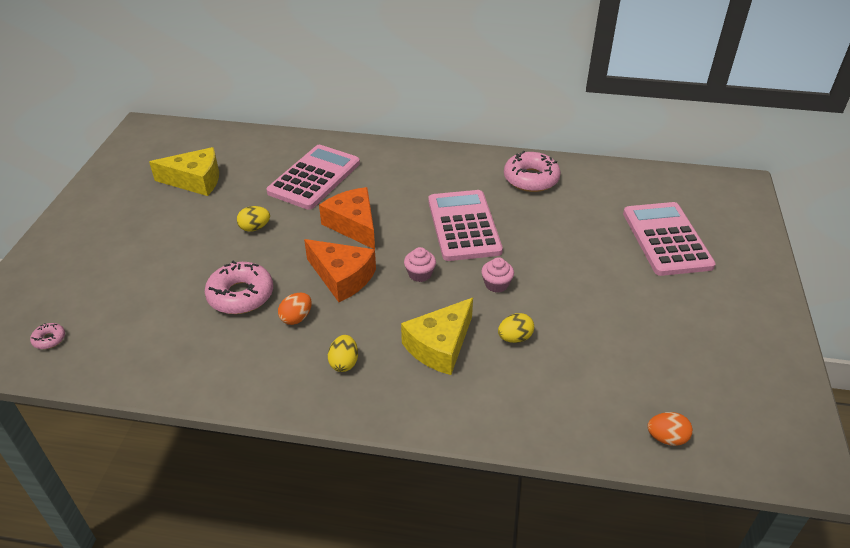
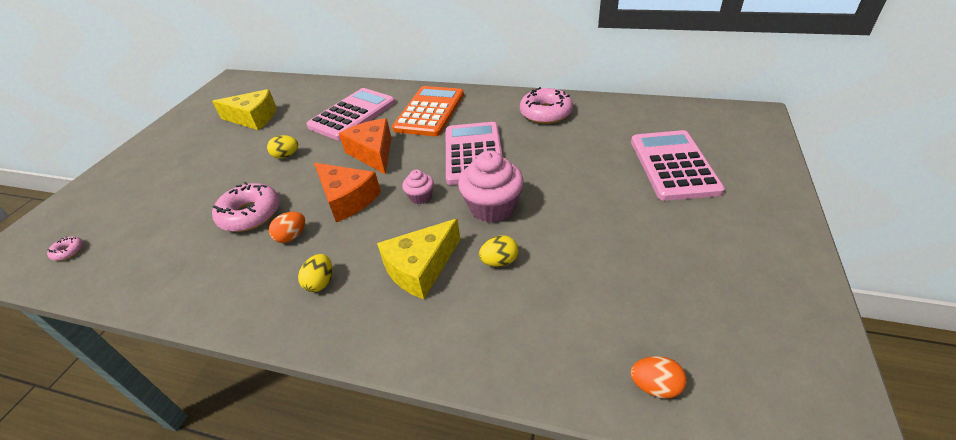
camera: 10 degrees right, 0 degrees up
pink cupcake [481,257,514,293] -> pink cupcake [458,150,524,223], size x1.94
none -> orange calculator [392,86,464,136]

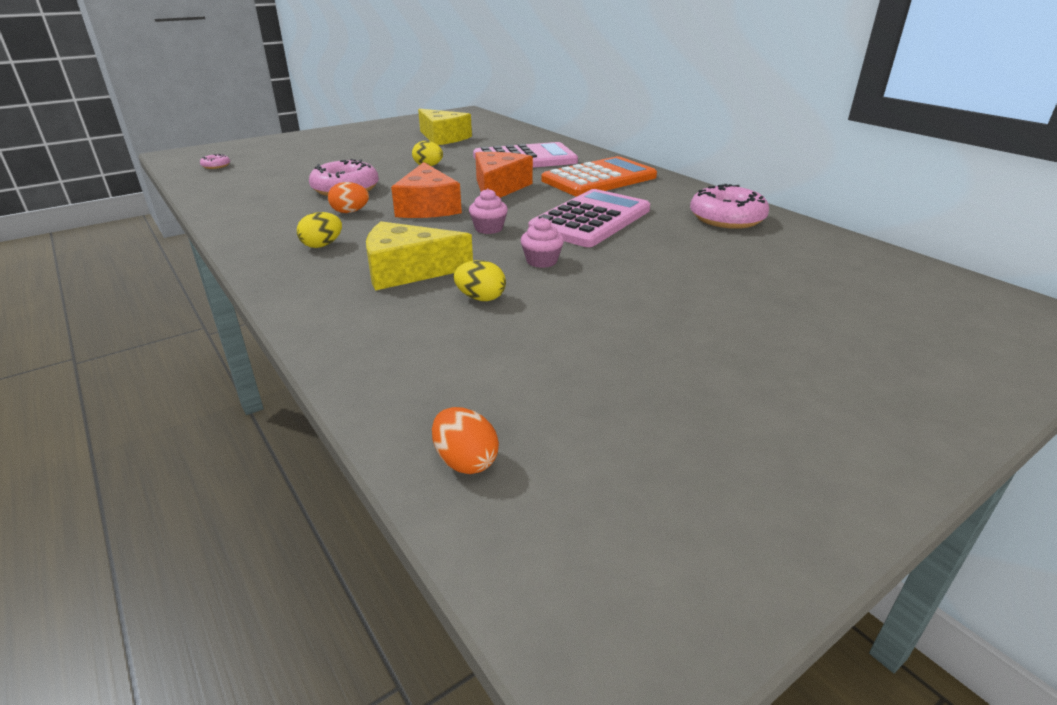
camera: 35 degrees right, 10 degrees down
pink cupcake [458,150,524,223] -> pink cupcake [521,217,564,268], size x0.52
pink calculator [631,130,725,201] -> none

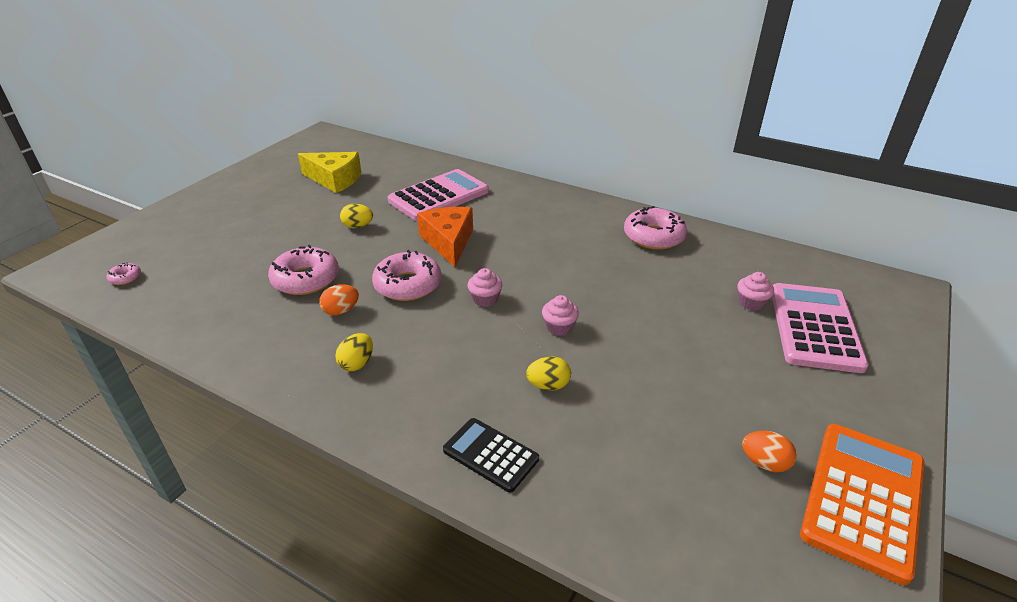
camera: 25 degrees left, 5 degrees up
yellow cheese [366,221,473,291] -> none
orange cheese [391,162,462,218] -> pink donut [372,250,442,301]
orange egg [432,407,499,474] -> orange egg moved to [742,431,797,472]
pink calculator [528,189,650,247] -> pink calculator moved to [772,283,869,373]
orange calculator [541,156,657,197] -> orange calculator moved to [800,424,925,585]
none -> black calculator [443,418,539,493]
none -> pink cupcake [737,272,774,311]

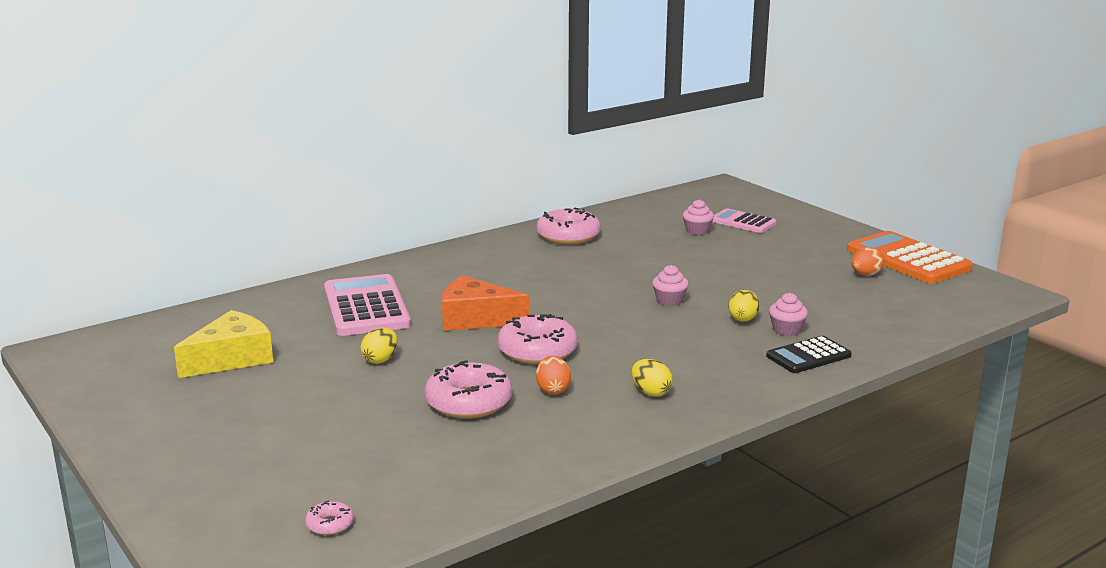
camera: 65 degrees left, 15 degrees down
pink cupcake [467,268,502,307] -> pink cupcake moved to [769,293,808,336]
pink calculator [772,283,869,373] -> pink calculator [712,208,777,233], size x0.58

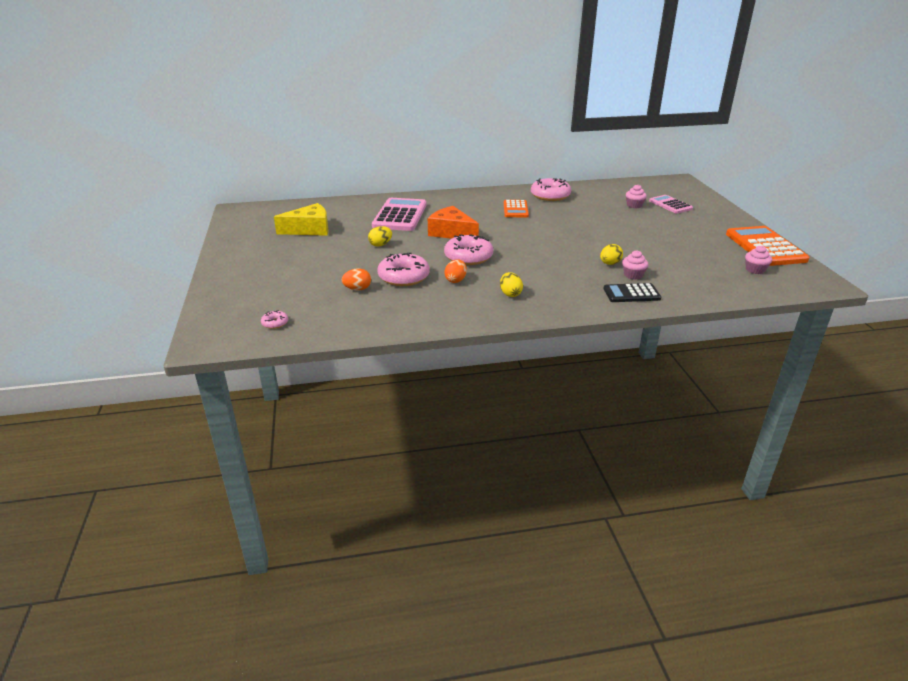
camera: 25 degrees right, 10 degrees up
pink cupcake [652,265,689,306] -> pink cupcake moved to [745,246,772,274]
orange egg [852,247,884,276] -> orange egg moved to [342,268,371,290]
none -> orange calculator [504,200,529,218]

